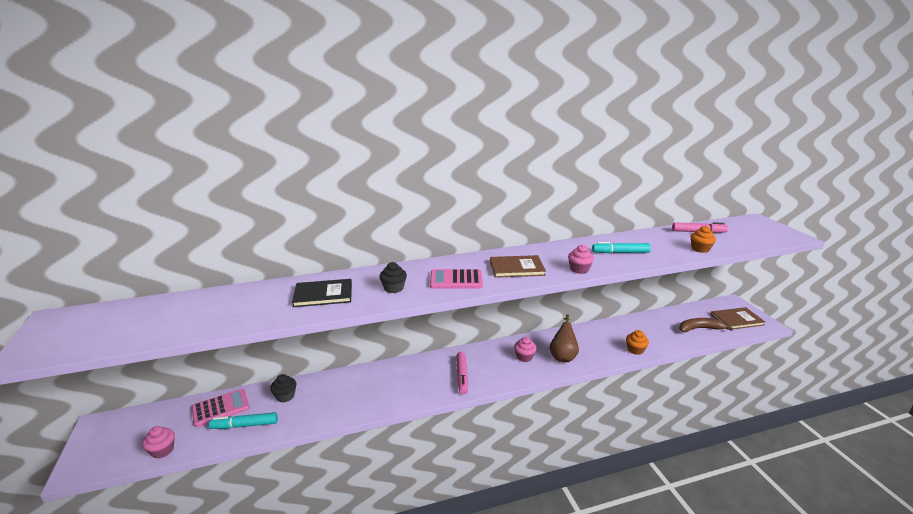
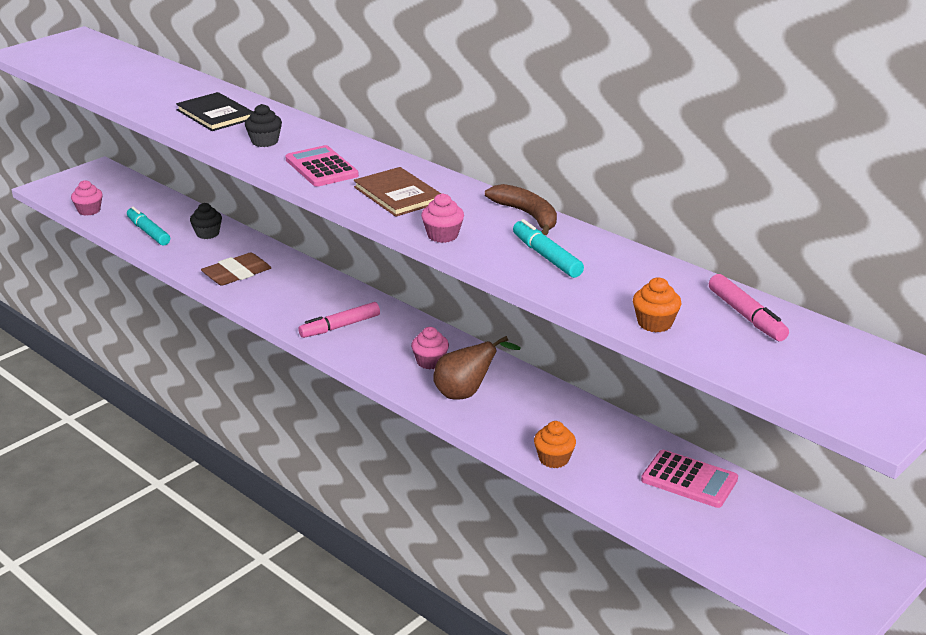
camera: 60 degrees right, 5 degrees up
pink calculator [191,389,249,427] -> pink calculator moved to [641,450,738,508]
brown banana [679,318,733,332] -> brown banana moved to [485,184,557,235]
brown book [711,307,765,329] -> none
none -> brown eraser [201,253,271,286]

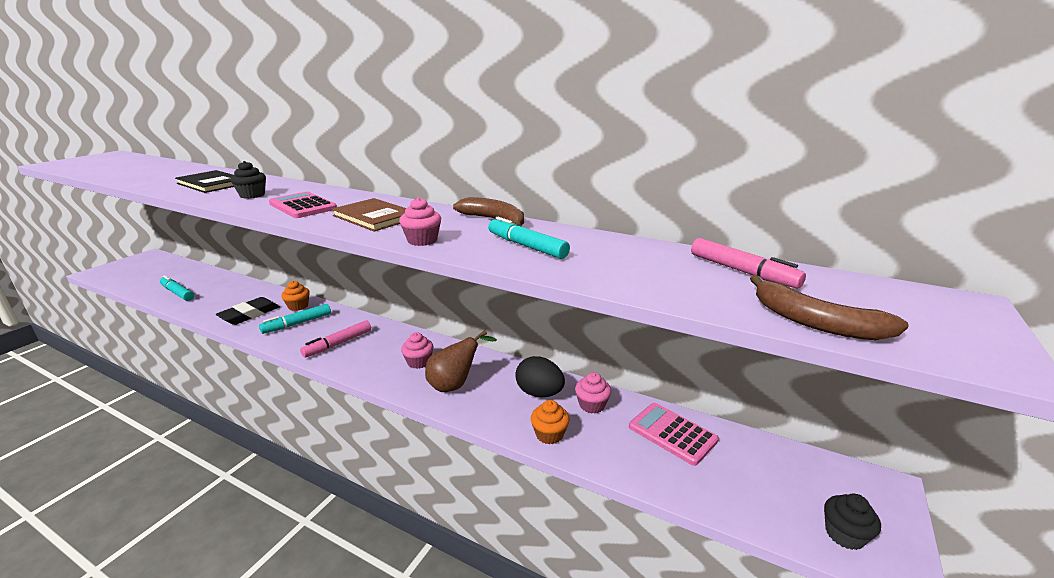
camera: 15 degrees left, 5 degrees down
pink cupcake [71,180,103,216] -> pink cupcake moved to [575,372,611,413]
black cupcake [190,203,222,239] -> black cupcake moved to [824,494,881,550]
brown eraser [201,253,271,286] -> black eraser [216,297,280,325]
orange cupcake [633,278,681,332] -> orange cupcake moved to [281,281,310,311]
pink calculator [641,450,738,508] -> pink calculator turned 150 degrees counterclockwise [629,403,719,466]
none -> turquoise marker [259,304,331,334]
none -> black egg [515,356,565,397]
none -> brown banana [750,275,909,340]

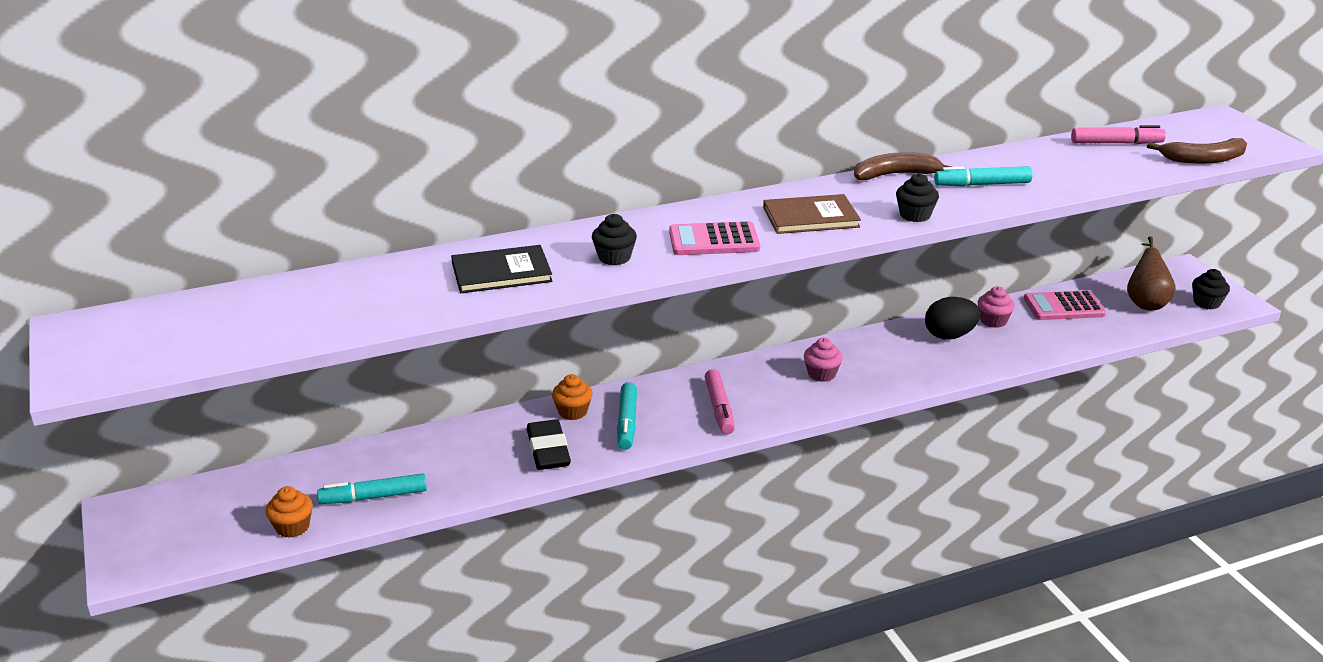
camera: 50 degrees left, 5 degrees up
pink cupcake [399,197,441,246] -> black cupcake [896,173,939,222]
brown pear [425,330,497,392] -> brown pear moved to [1127,236,1176,310]
orange cupcake [531,400,570,444] -> orange cupcake moved to [266,486,313,538]

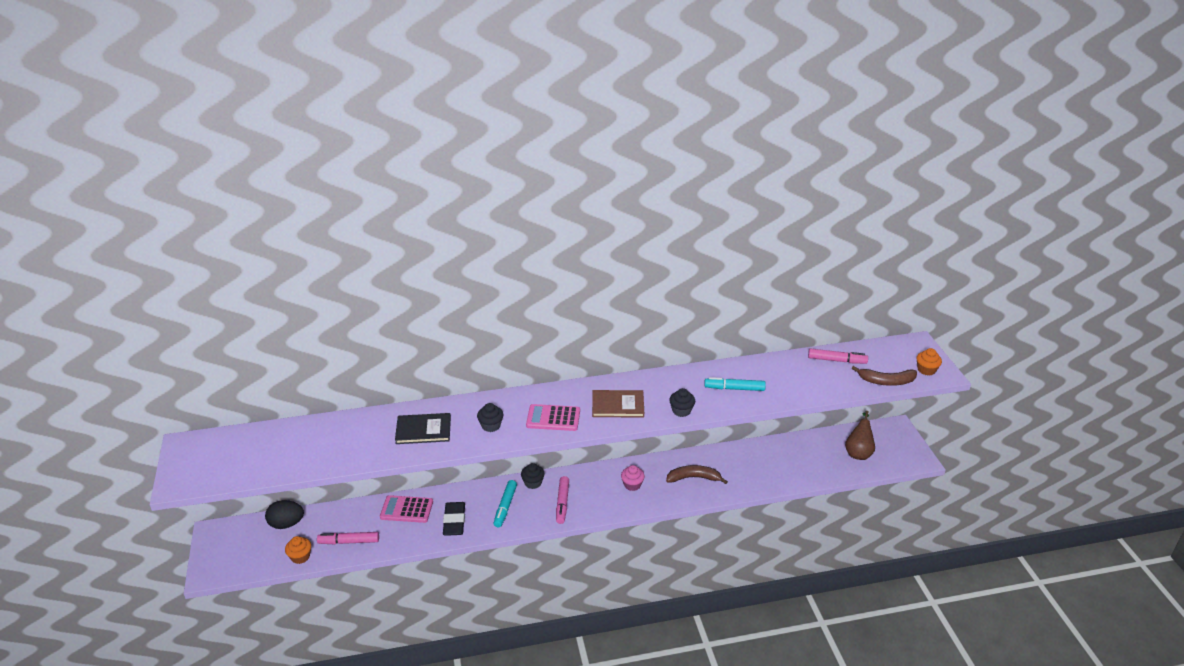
camera: 10 degrees right, 5 degrees up
turquoise marker [317,473,427,504] -> pink marker [317,532,379,544]
orange cupcake [552,374,593,420] -> orange cupcake moved to [917,348,942,376]
brown banana [854,152,951,180] -> brown banana moved to [666,465,728,484]
black egg [925,297,981,340] -> black egg moved to [265,500,304,529]
pink cupcake [977,286,1015,328] -> none
pink calculator [1024,290,1106,320] -> pink calculator moved to [380,495,433,523]
black cupcake [1192,269,1230,310] -> black cupcake moved to [521,463,545,489]

